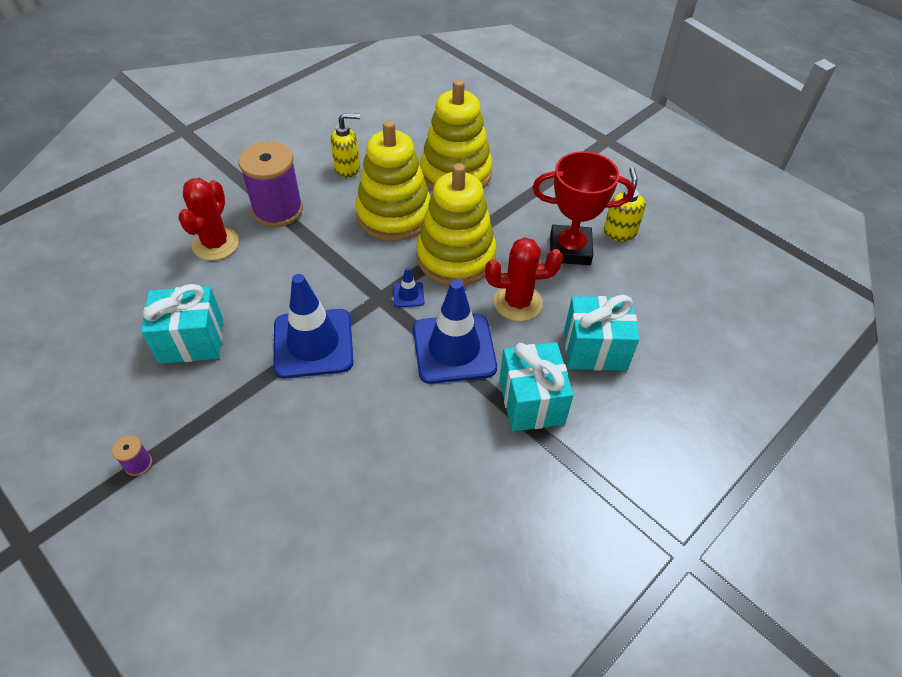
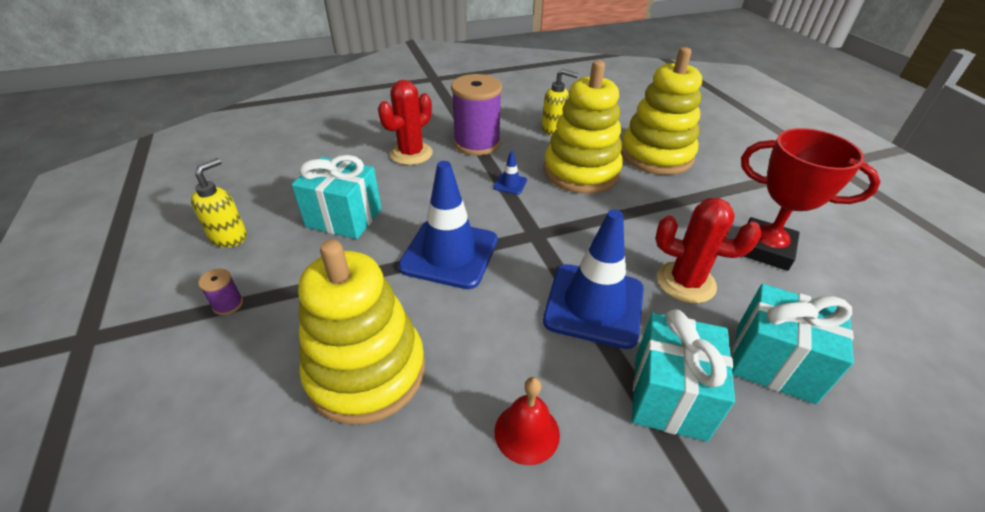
camera: 25 degrees right, 10 degrees down
blue traffic cone [393,267,424,307] -> blue traffic cone moved to [493,151,527,195]
yellow stacking toy [416,163,496,286] -> yellow stacking toy moved to [298,240,425,425]
yellow soap dispenser [604,167,646,241] -> yellow soap dispenser moved to [191,158,247,248]
none -> red bell [494,377,560,465]

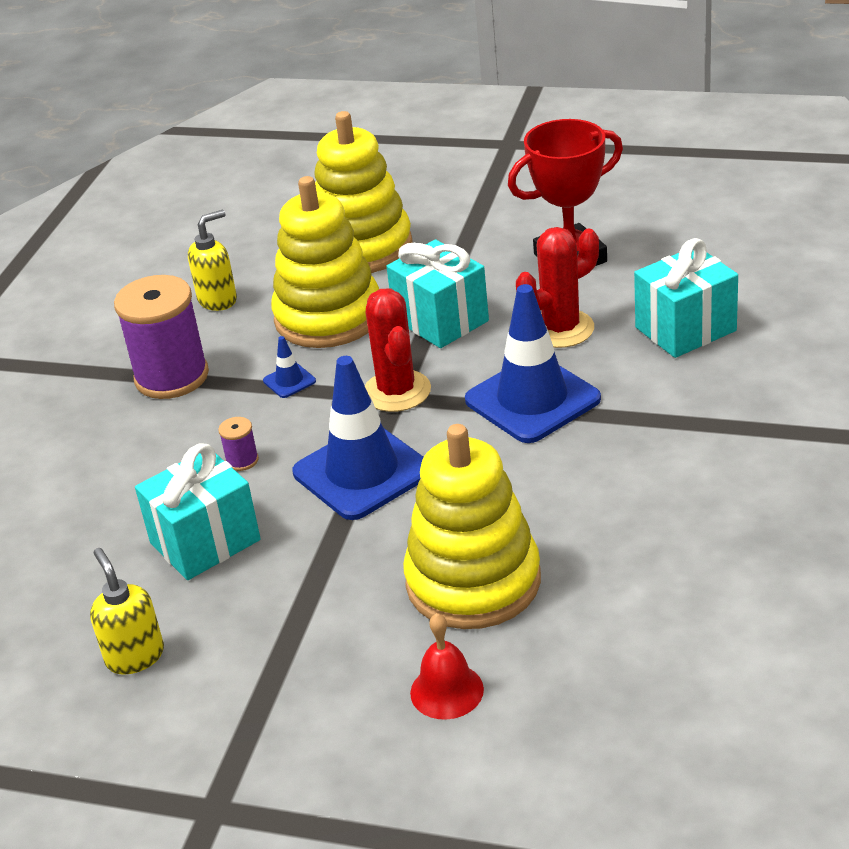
camera: 50 degrees left, 5 degrees down
purple spool [198,269,243,315] -> purple spool moved to [218,417,259,471]
red cactus [378,80,433,165] -> red cactus moved to [365,288,431,412]
red bell [494,377,560,465] -> red bell moved to [410,613,484,719]
turquoise gift [632,309,735,442] -> turquoise gift moved to [386,239,489,348]

